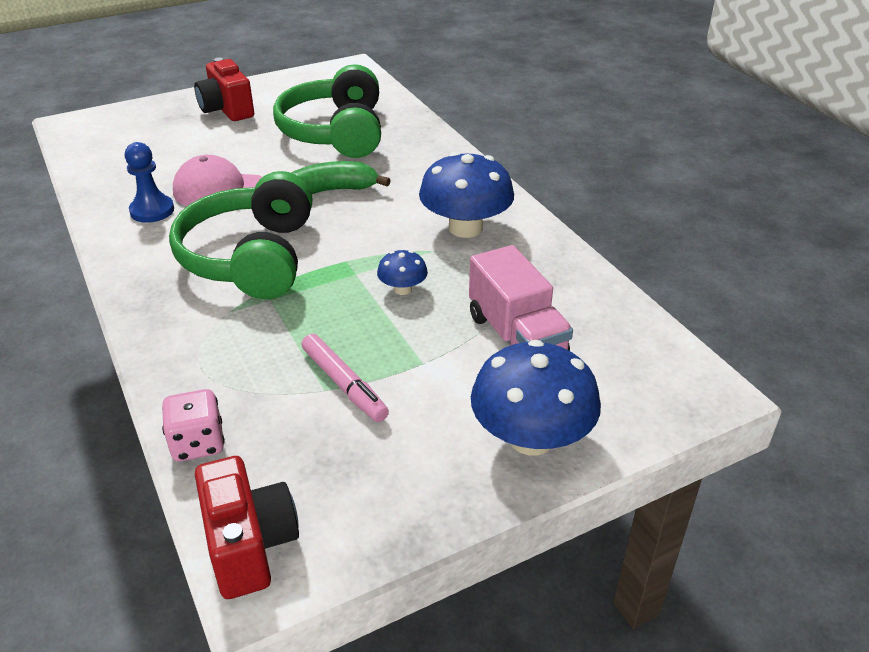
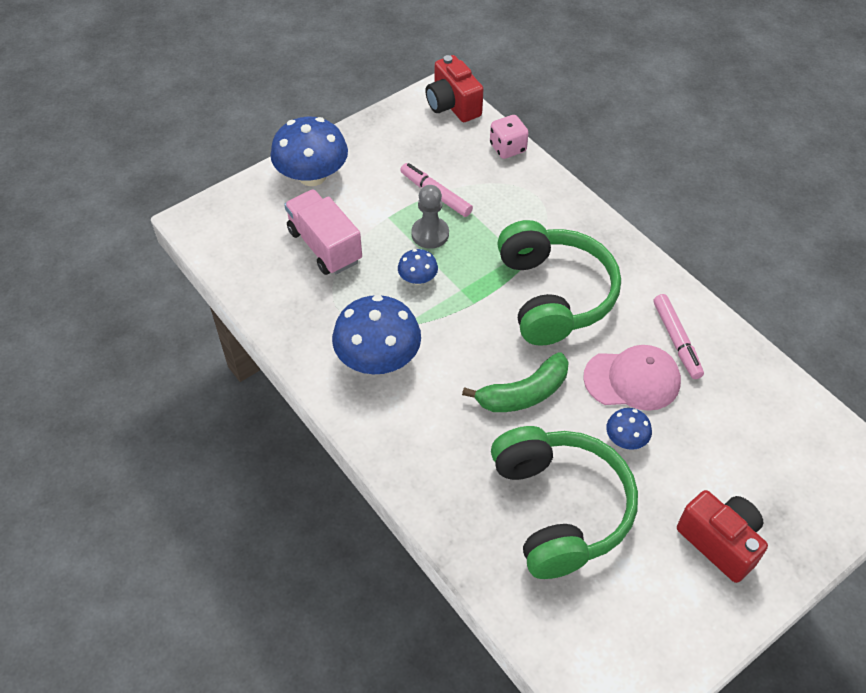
camera: 170 degrees right, 15 degrees up
blue pawn [125,142,174,223] -> pink marker [654,294,704,379]
none -> grey pawn [411,185,449,249]
none -> blue mushroom [606,408,652,450]

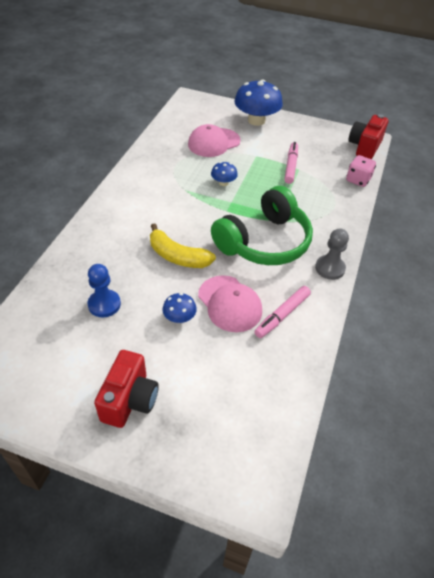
camera: 55 degrees right, 5 degrees down
pink truck [284,189,362,275] -> pink cap [188,124,241,157]
blue mushroom [332,295,421,374] -> none
grey pawn [411,185,449,249] -> grey pawn moved to [315,228,349,280]
green banana [462,352,569,412] -> yellow banana [150,223,216,268]
green headphones [491,426,638,579] -> blue pawn [88,264,121,317]

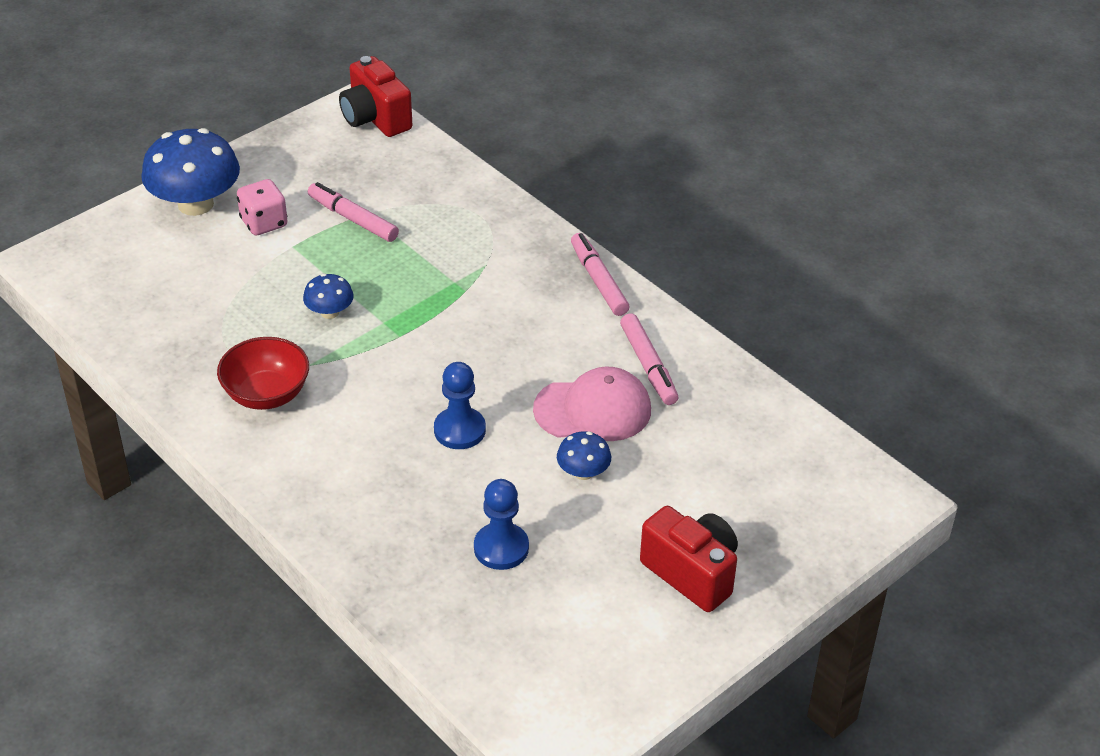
camera: 60 degrees left, 5 degrees down
yellow banana [150,223,216,268] -> blue pawn [434,362,486,449]
pink cap [188,124,241,157] -> none
green headphones [211,186,313,265] -> none
grey pawn [315,228,349,280] -> pink marker [571,233,629,316]
pink dice [346,155,376,187] -> pink dice moved to [237,179,288,236]
none -> red bowl [217,337,309,410]

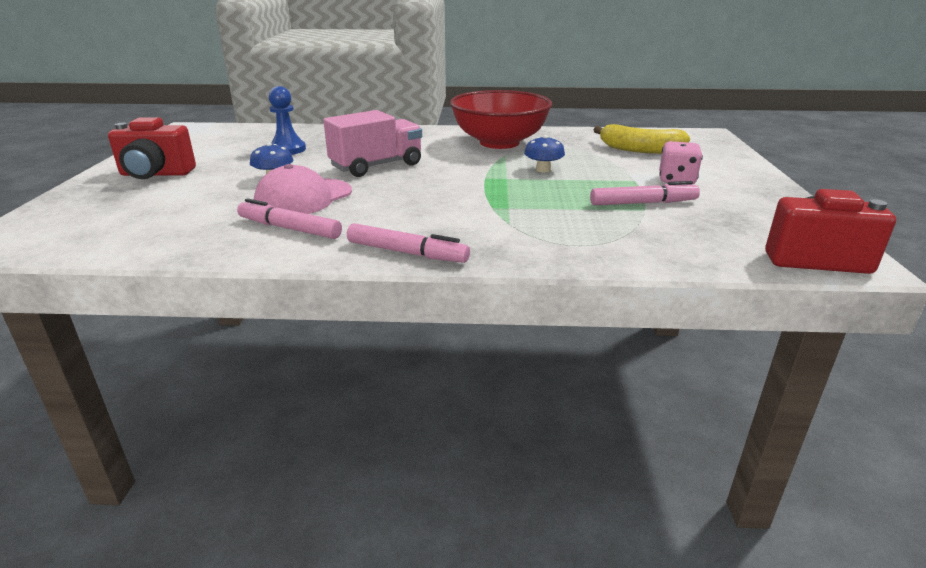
camera: 135 degrees right, 15 degrees down
blue mushroom [141,128,240,216] -> none
red bowl [217,337,309,410] -> red bowl [450,90,552,149], size x1.63
blue pawn [434,362,486,449] -> pink truck [323,110,422,177]
none -> yellow banana [593,124,690,154]

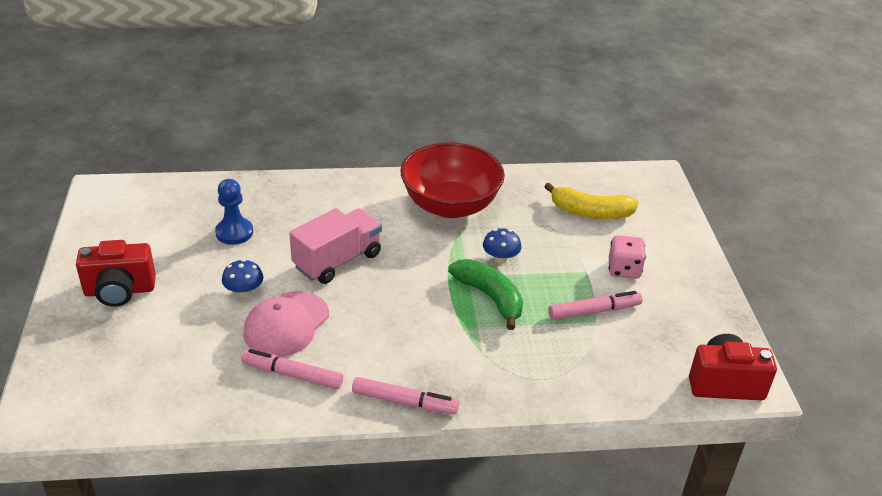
camera: 10 degrees left, 10 degrees up
none -> green banana [448,259,523,330]

